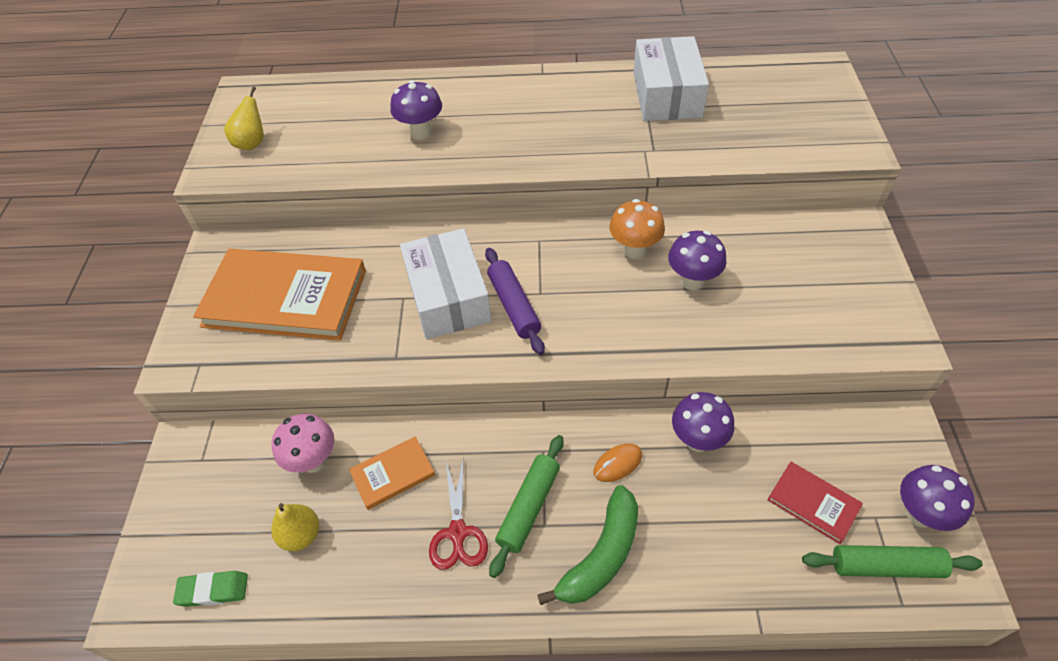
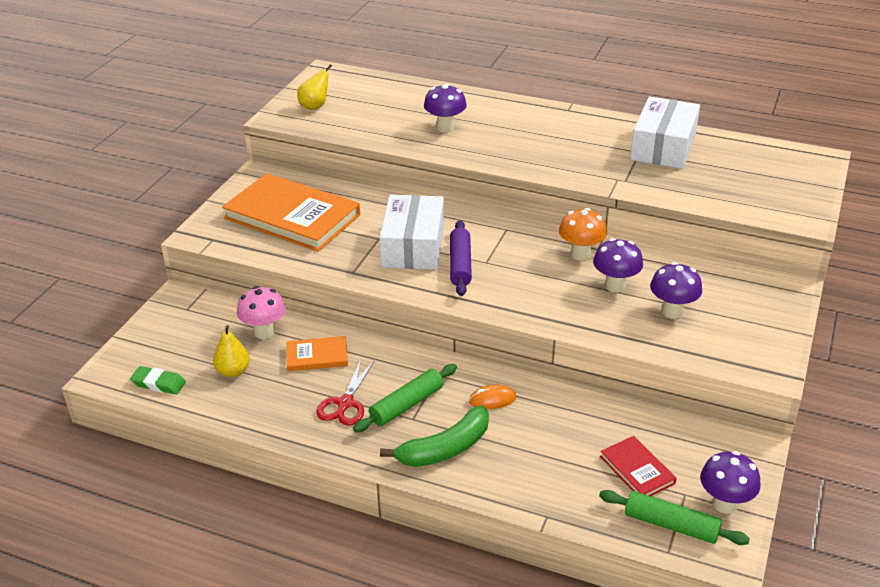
camera: 20 degrees right, 15 degrees down
purple mushroom [672,392,734,452] -> purple mushroom moved to [650,262,702,319]

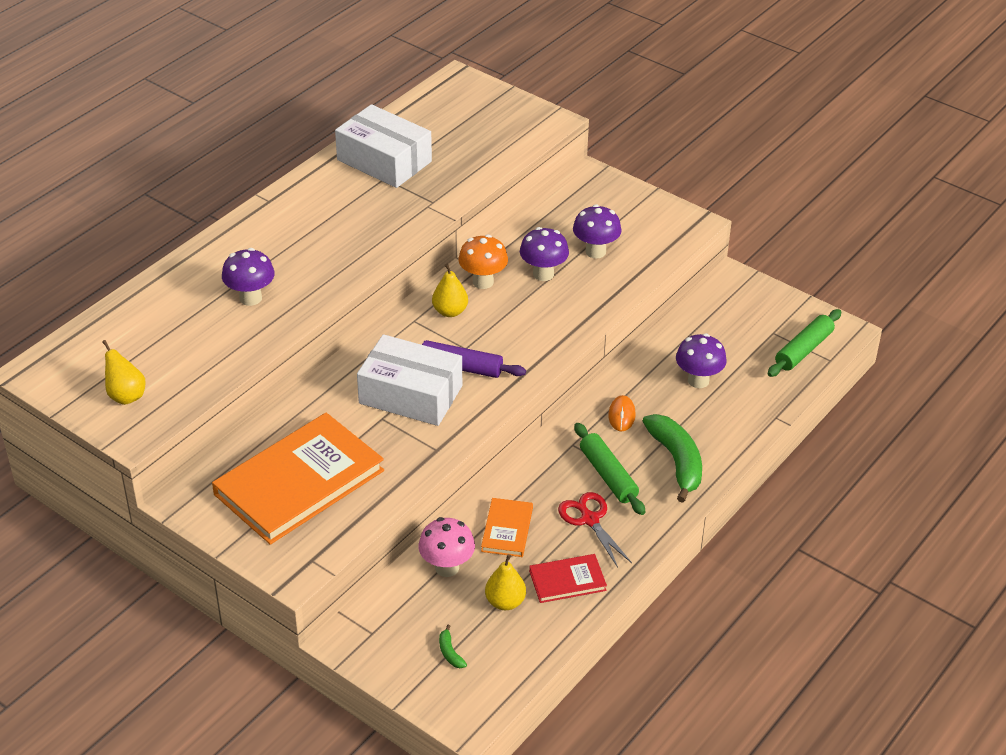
camera: 75 degrees left, 5 degrees up
green eraser [130,366,186,394] -> none
red scissors [316,359,375,426] -> red scissors turned 150 degrees counterclockwise [558,492,632,568]
red book [600,436,677,496] -> red book moved to [529,554,607,603]
purple mushroom [700,451,760,514] -> purple mushroom moved to [676,333,727,388]
none -> yellow pear [432,264,468,317]
none -> green banana [439,625,467,668]

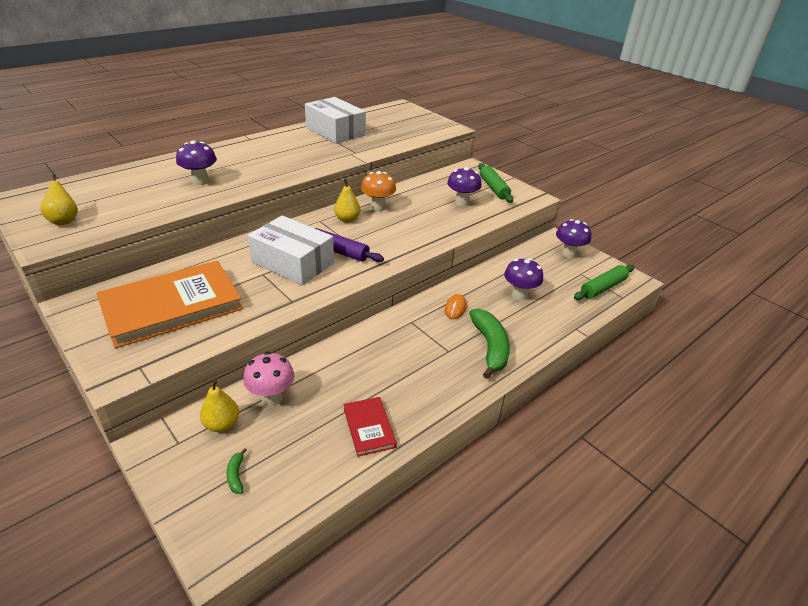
camera: 10 degrees right, 5 degrees down
orange book [481,498,533,557] -> none
yellow pear [485,554,526,610] -> yellow pear moved to [200,379,239,432]
purple mushroom [520,227,569,281] -> purple mushroom moved to [556,219,591,258]
red book [529,554,607,603] -> red book turned 75 degrees clockwise [344,397,397,457]
red scissors [558,492,632,568] -> none
green rolling pin [574,423,645,515] -> green rolling pin moved to [478,163,513,203]

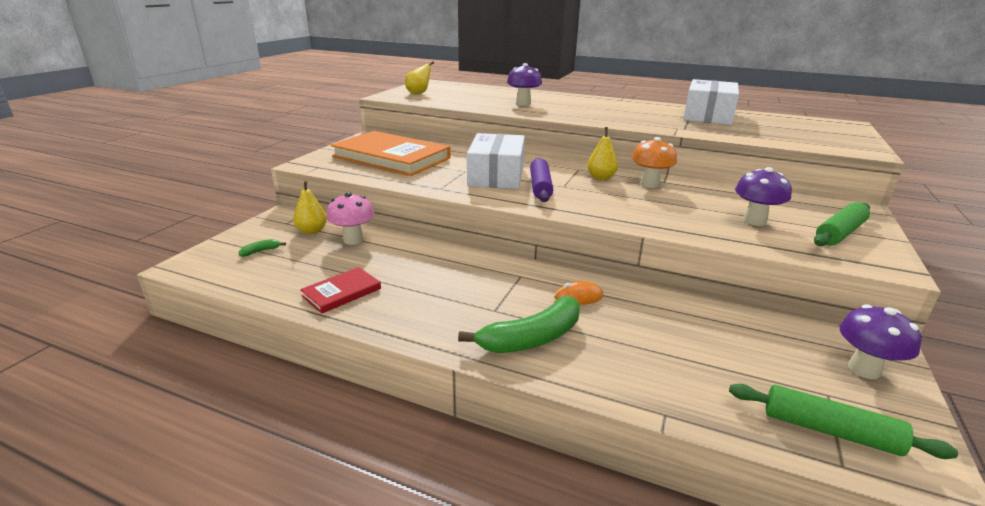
camera: 65 degrees right, 10 degrees down
purple mushroom [504,258,543,300] -> none

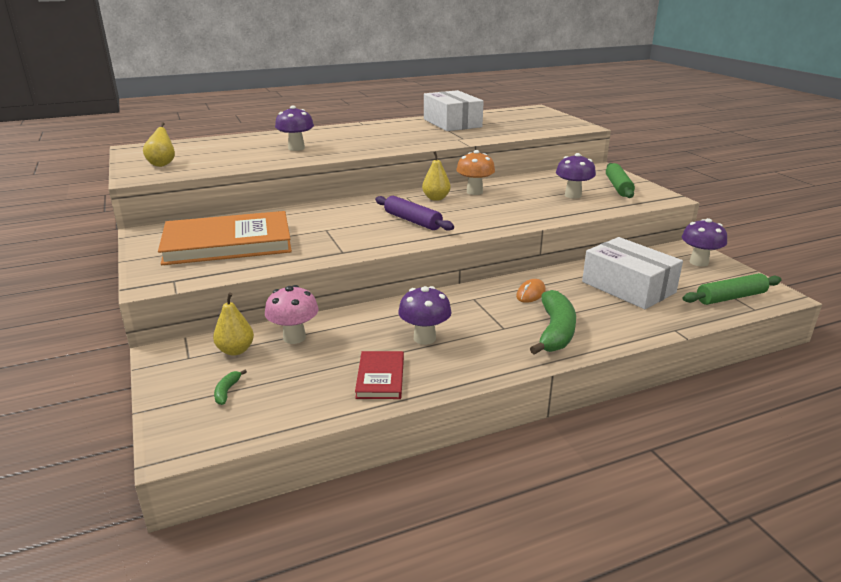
camera: 45 degrees left, 0 degrees up
white box [467,133,525,189] -> white box moved to [582,237,683,309]
none -> purple mushroom [398,286,452,345]

